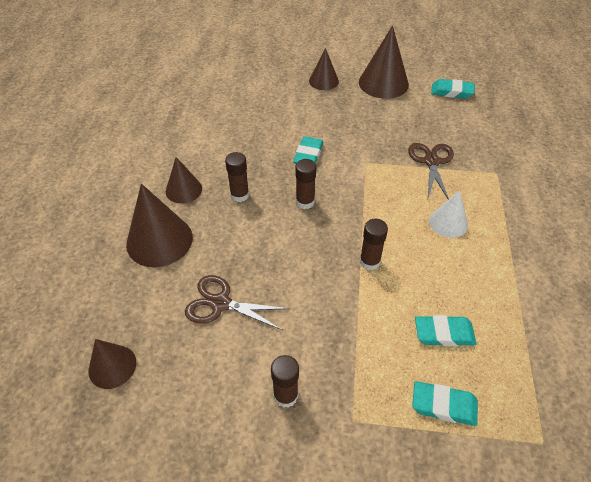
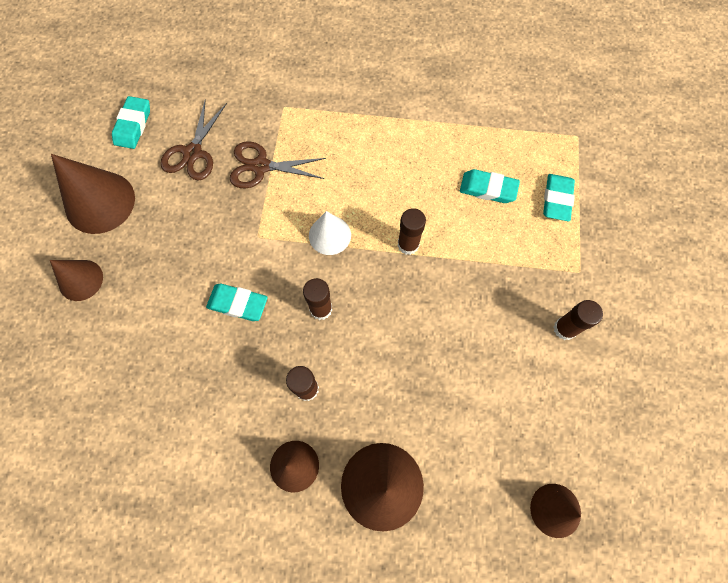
camera: 90 degrees left, 20 degrees up
brown scissors [185,275,290,330] -> brown scissors moved to [160,99,227,181]
turquoise eraser [415,315,476,346] -> turquoise eraser turned 75 degrees counterclockwise [460,169,520,203]
white cone [429,190,468,238] -> white cone moved to [309,211,351,255]

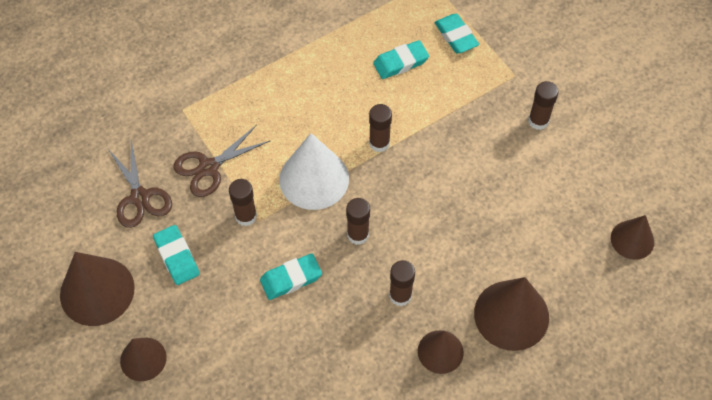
camera: 40 degrees left, 10 degrees down
turquoise eraser [112,96,150,149] -> turquoise eraser moved to [153,225,200,285]
white cone [309,211,351,255] -> white cone [279,133,349,210], size x1.66
none -> brown glue stick [229,179,257,226]

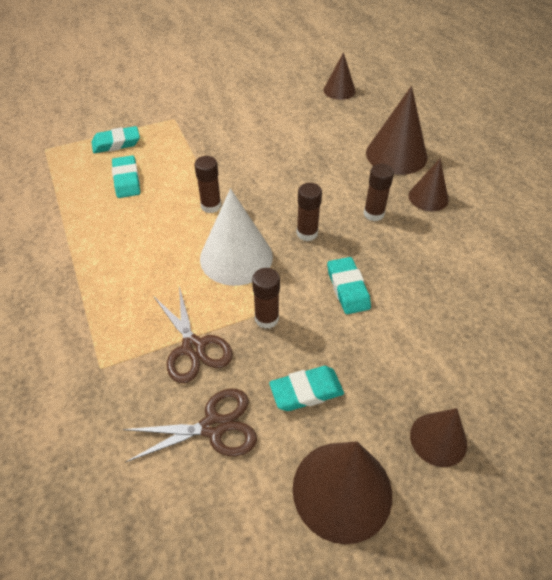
camera: 80 degrees left, 10 degrees down
brown glue stick [528,81,559,130] -> none

